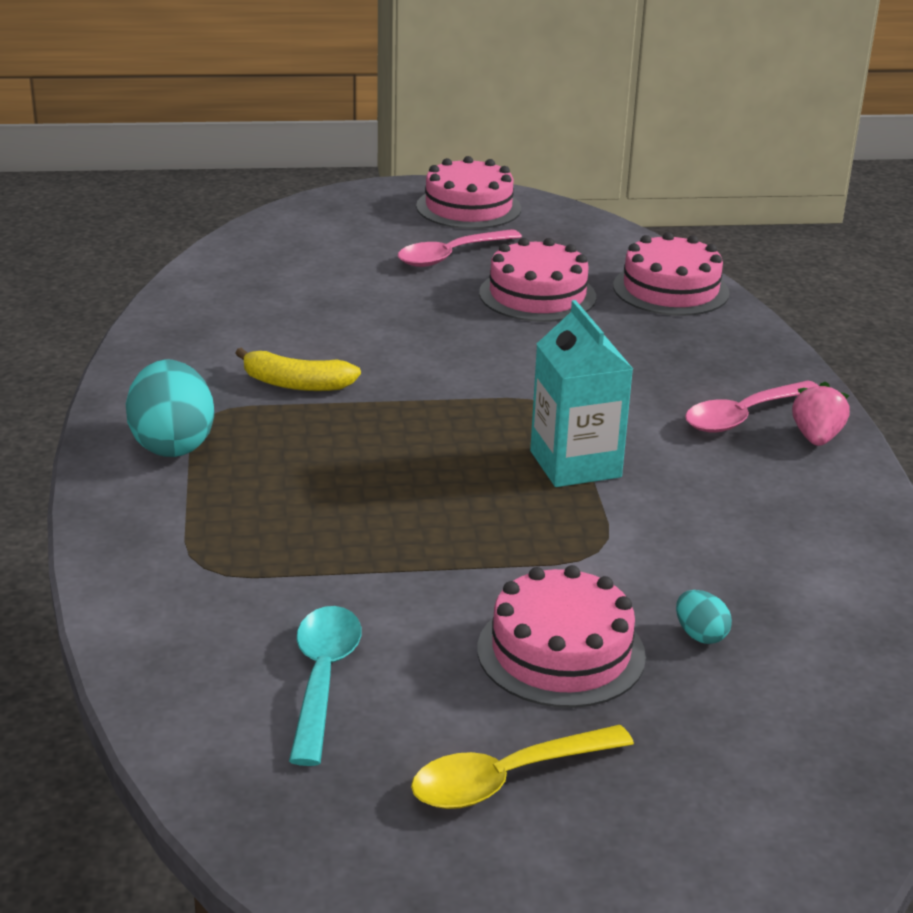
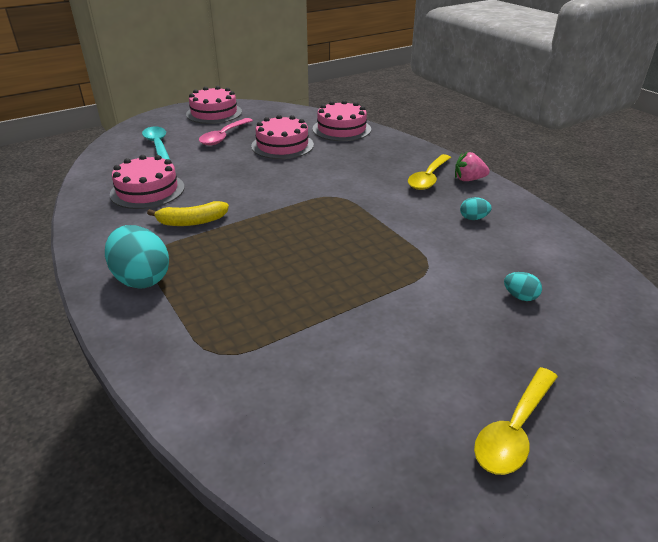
camera: 25 degrees left, 5 degrees up
turquoise spoon [289,606,362,766] -> turquoise spoon moved to [142,126,170,160]
pink cake [477,565,646,708] -> pink cake moved to [110,155,185,209]
turquoise carton [530,300,633,487] -> none
pink spoon [685,380,819,433] -> yellow spoon [408,154,451,190]
pink strawberry [792,382,850,446] -> pink strawberry turned 75 degrees counterclockwise [455,152,490,181]
none -> turquoise egg [460,197,491,220]

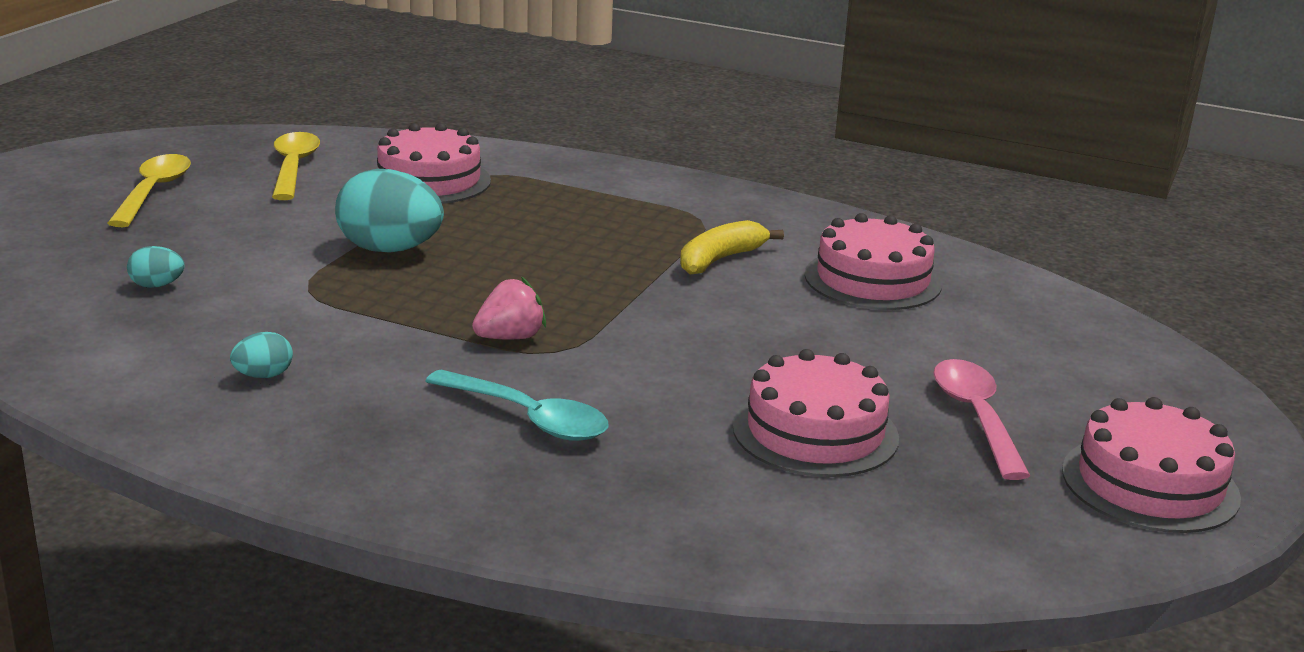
camera: 145 degrees right, 10 degrees down
turquoise egg [105,225,169,289] -> turquoise egg moved to [335,169,444,253]
turquoise spoon [142,126,170,160] -> turquoise spoon moved to [425,370,608,441]
pink cake [313,100,371,141] -> pink cake moved to [377,123,491,204]
yellow spoon [408,154,451,190] -> yellow spoon moved to [272,132,320,200]
pink strawberry [455,152,490,181] -> pink strawberry moved to [472,277,546,339]

